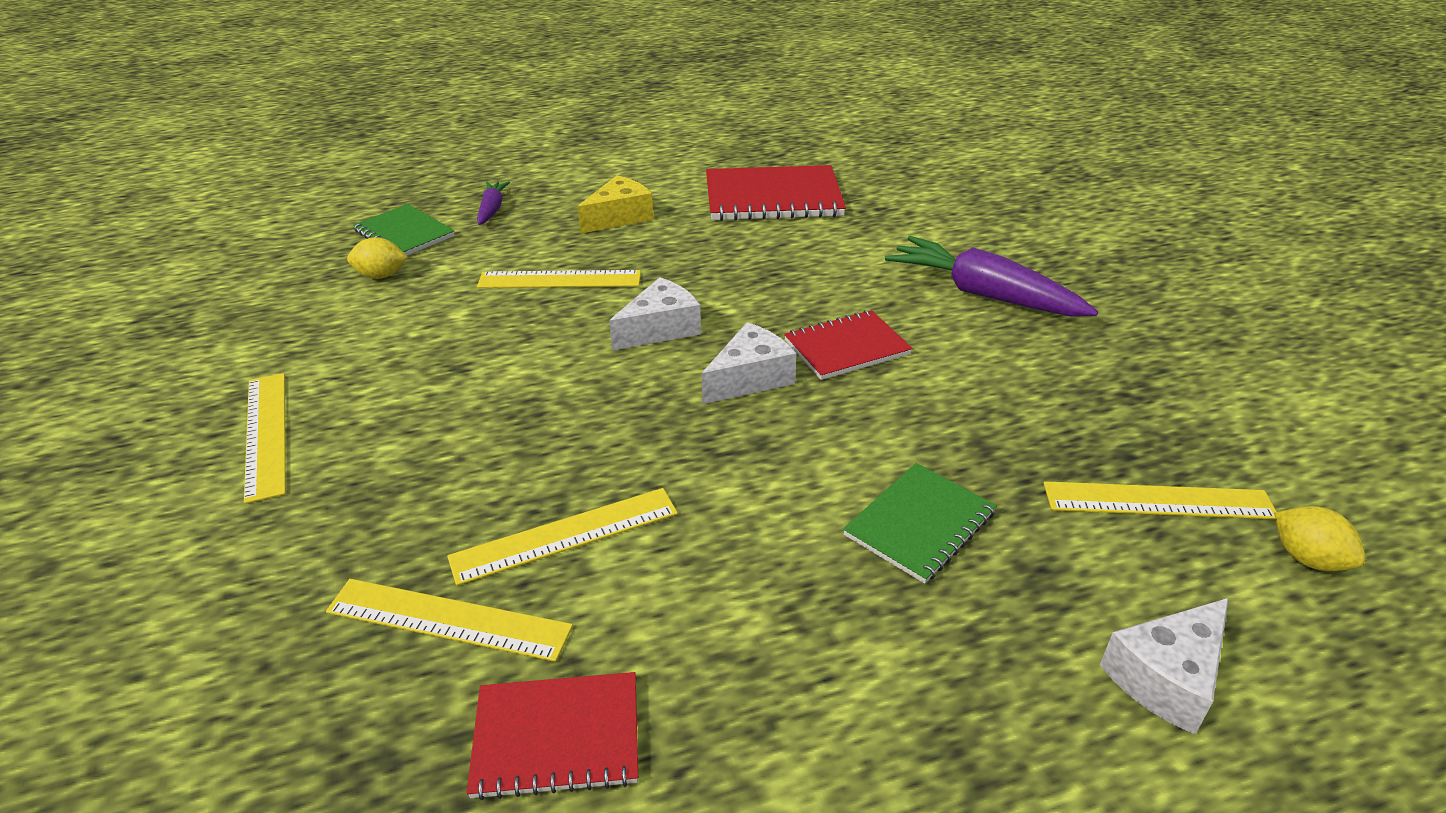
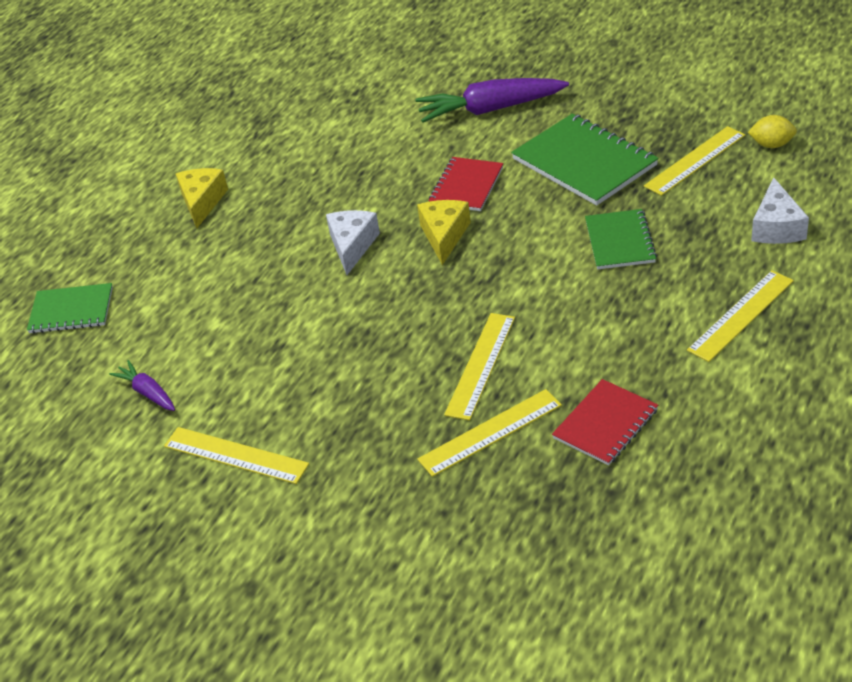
camera: 40 degrees left, 5 degrees up
yellow lemon [347,237,408,279] -> none
purple carrot [477,181,510,225] -> purple carrot moved to [109,360,175,411]
yellow ruler [477,270,641,288] -> yellow ruler moved to [687,270,794,362]
white cheese [702,322,797,404] -> yellow cheese [417,200,471,265]
red notebook [706,165,846,221] -> none
none -> green notebook [511,114,659,206]

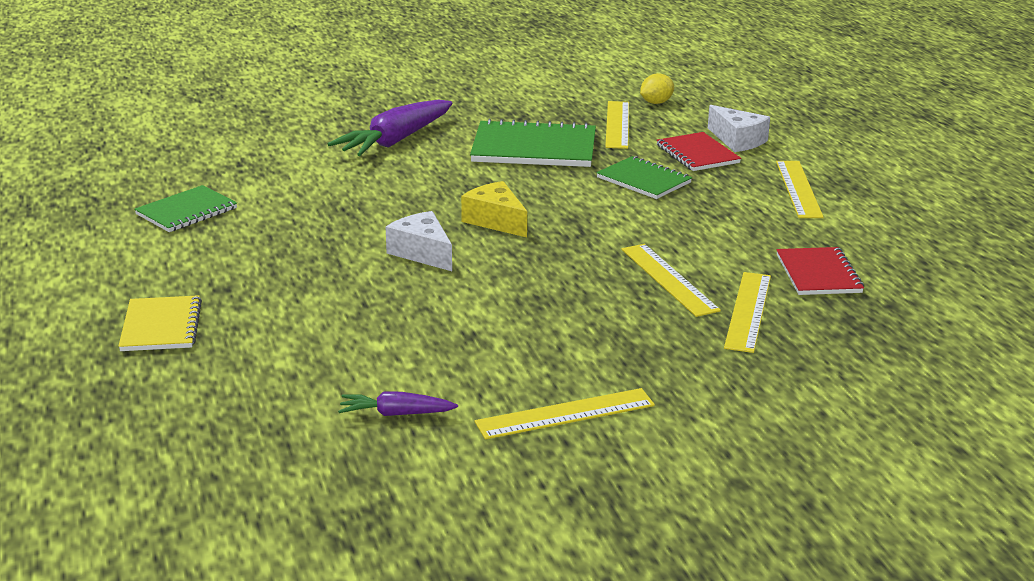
camera: 50 degrees left, 15 degrees down
green notebook [27,283,113,333] -> green notebook moved to [134,185,237,232]
yellow cheese [176,168,228,228] -> none
red notebook [429,157,503,211] -> red notebook moved to [656,132,741,171]
none -> yellow notebook [118,295,202,351]

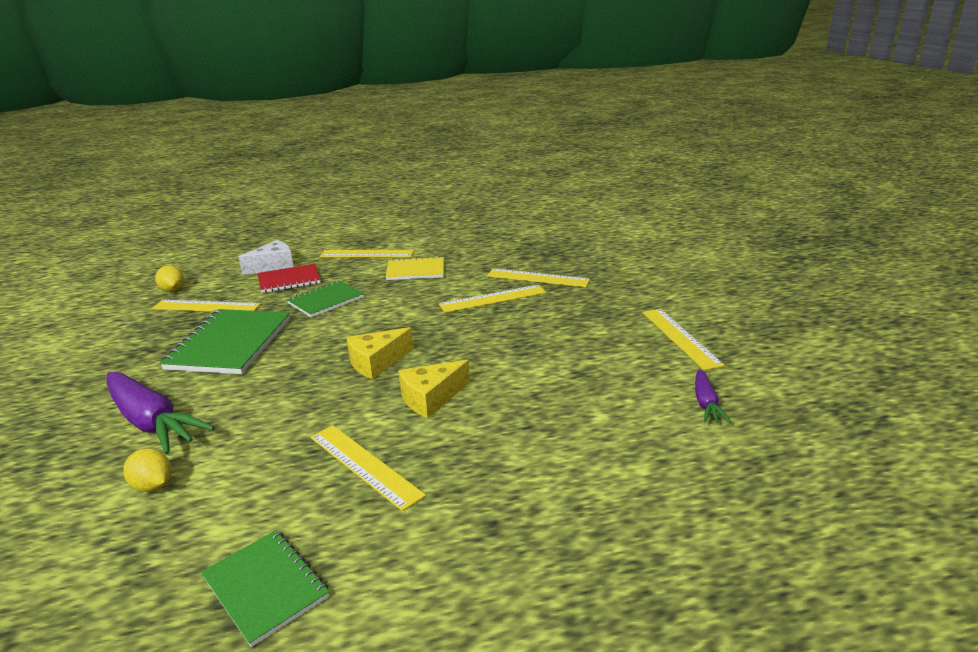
camera: 85 degrees left, 0 degrees up
yellow notebook [118,295,202,351] -> yellow notebook moved to [385,256,444,280]
white cheese [386,211,452,271] -> yellow cheese [398,360,470,418]
red notebook [776,247,864,295] -> none
none -> yellow lemon [123,448,172,492]
none -> yellow ruler [311,425,426,511]

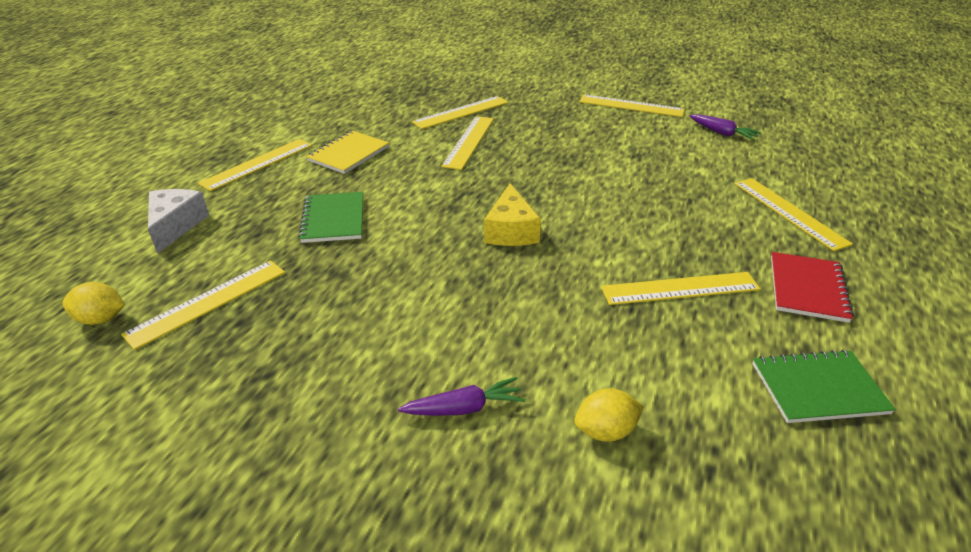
camera: 55 degrees left, 10 degrees up
purple carrot [107,372,215,454] -> purple carrot [398,377,525,416], size x0.51
green notebook [160,309,290,374] -> none
red notebook [258,264,321,293] -> red notebook moved to [771,252,854,323]
yellow cheese [398,360,470,418] -> none
none -> yellow ruler [734,178,853,251]

